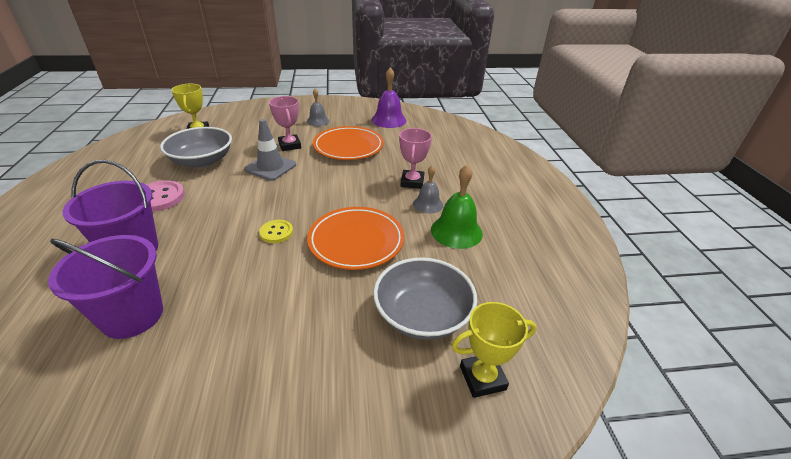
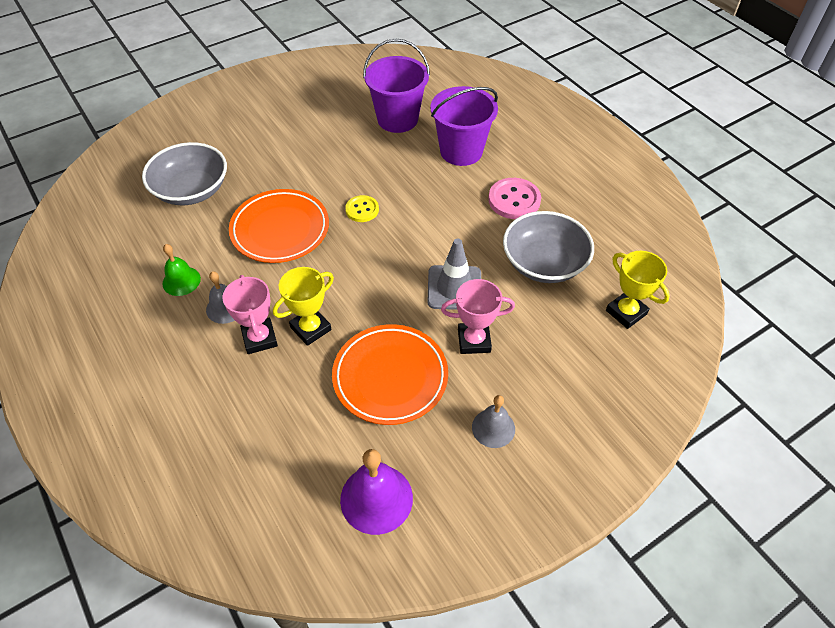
camera: 155 degrees right, 15 degrees up
pink trophy [269,96,301,151] -> pink trophy turned 45 degrees counterclockwise [441,279,515,354]
green bell [431,164,483,249] -> green bell [162,244,201,296], size x0.64
yellow trophy [451,302,536,398] -> yellow trophy moved to [273,267,334,346]

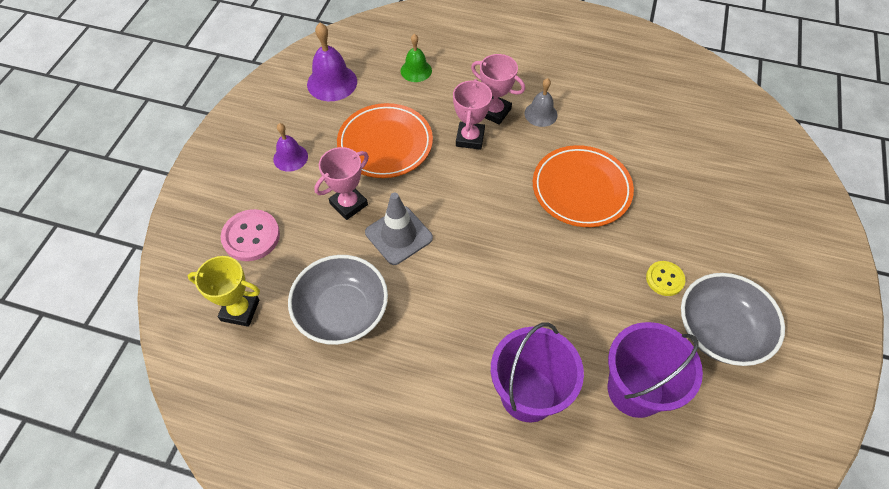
camera: 140 degrees right, 5 degrees up
grey bowl [142,142,227,205] -> grey bowl moved to [681,273,785,366]
green bell [162,244,201,296] -> green bell moved to [401,34,432,82]
yellow trophy [273,267,334,346] -> pink trophy [453,79,492,150]
yellow button [345,195,379,222] -> yellow button moved to [646,261,685,296]
grey bell [472,395,515,448] -> purple bell [273,123,308,172]
pink button [488,178,541,219] -> pink button moved to [221,209,280,261]

